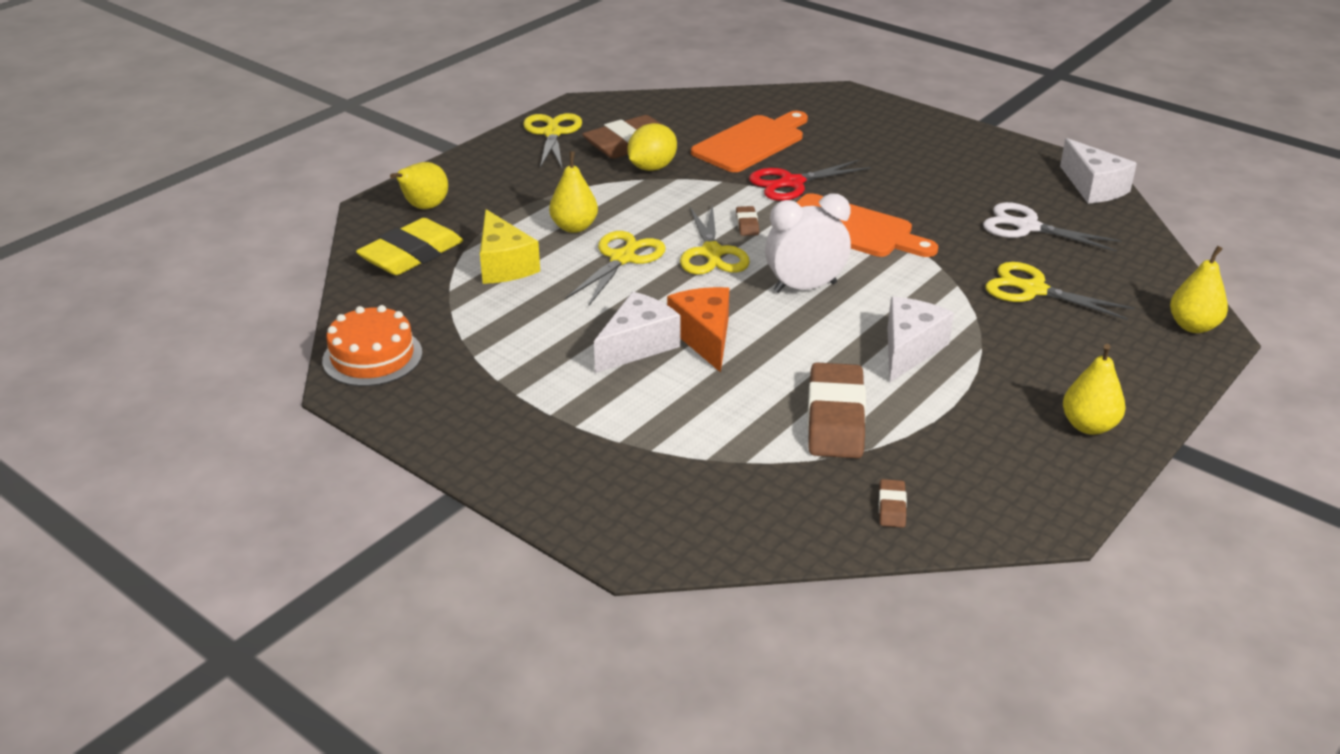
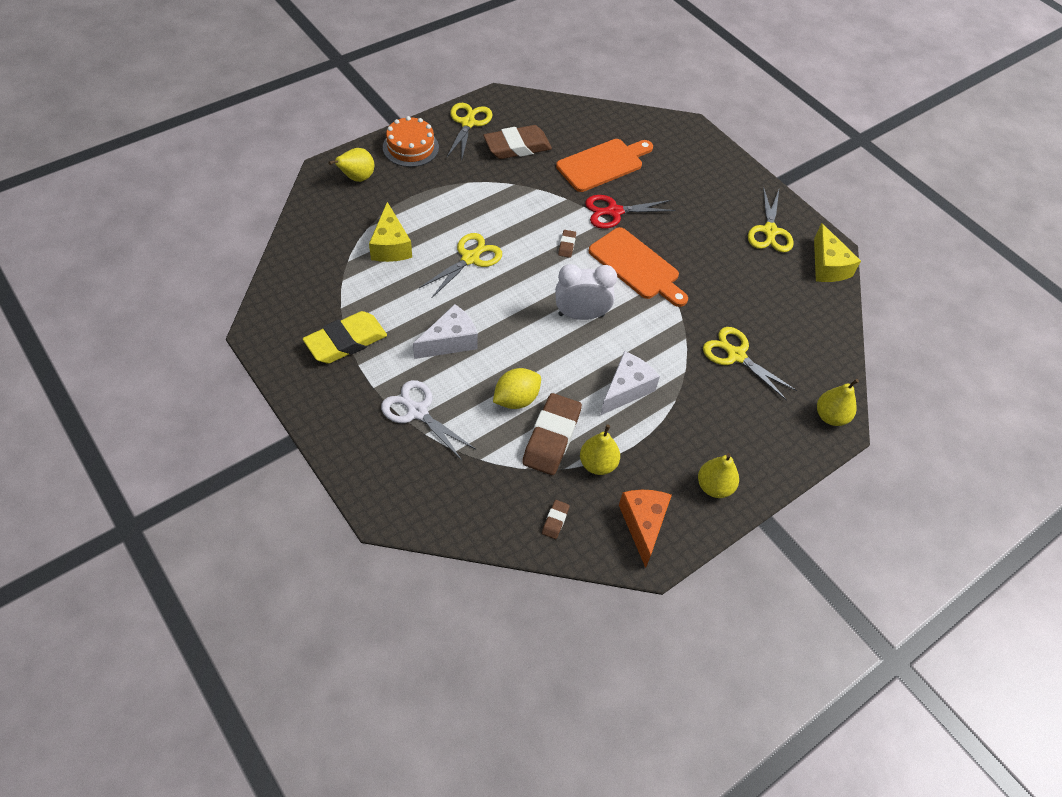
camera: 10 degrees right, 20 degrees up
orange cake [322,305,422,386] -> orange cake moved to [383,116,439,167]
yellow eraser [356,218,463,275] -> yellow eraser moved to [303,311,387,363]
yellow pear [549,151,598,233] -> yellow pear moved to [580,424,620,475]
yellow lemon [627,123,677,171] -> yellow lemon moved to [493,368,541,409]
orange cheese [667,287,729,373] -> orange cheese moved to [619,490,672,568]
yellow scissors [680,204,750,275] -> yellow scissors moved to [748,187,794,252]
white scissors [983,202,1121,251] -> white scissors moved to [381,380,475,460]
white cheese [1060,138,1137,204] -> yellow cheese [814,223,861,282]

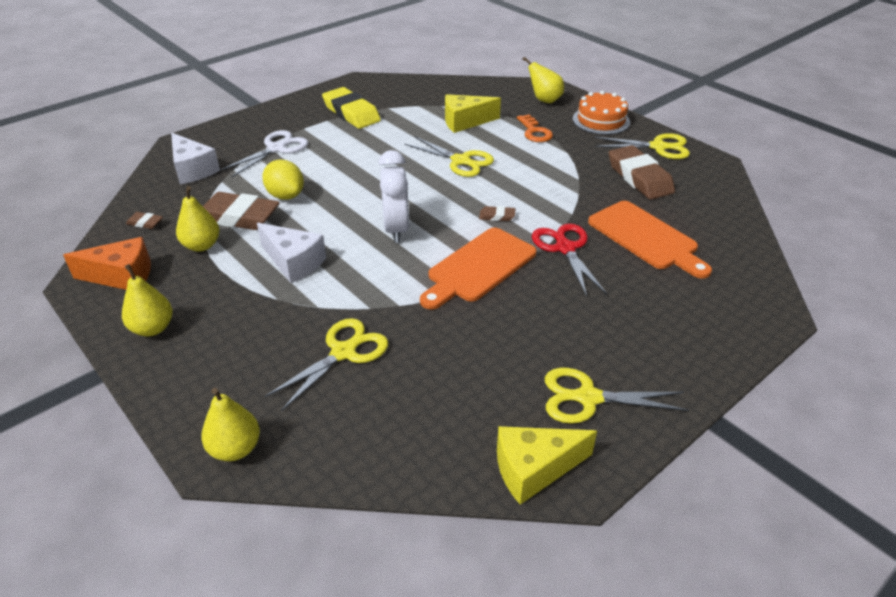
camera: 90 degrees right, 15 degrees down
white cheese [413,304,478,359] -> white cheese moved to [171,133,220,184]
none -> orange key [517,114,553,142]

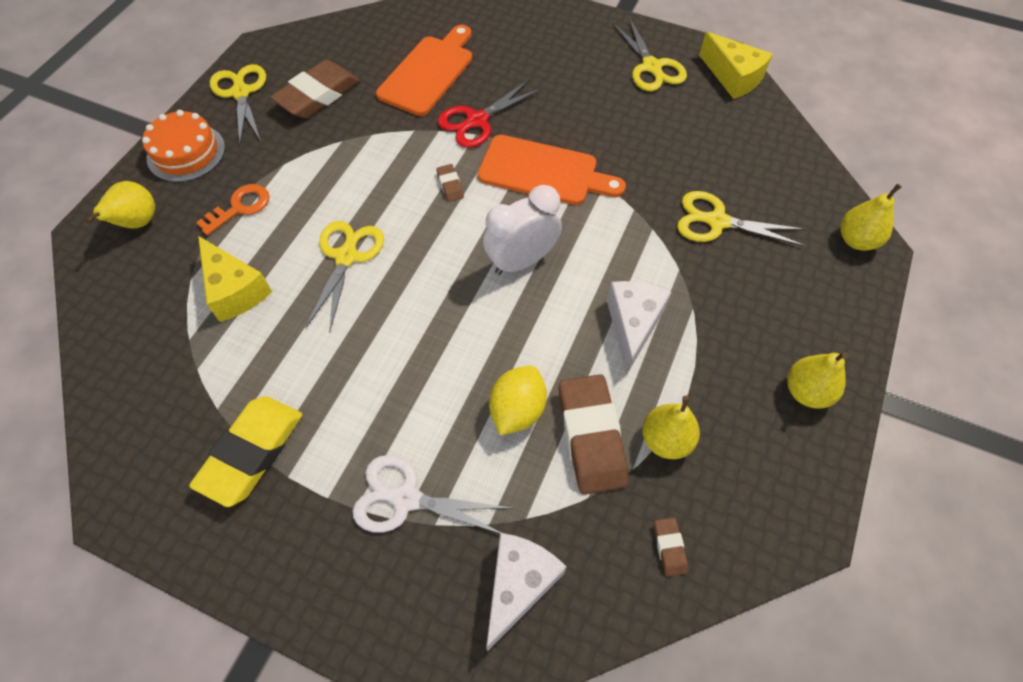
camera: 115 degrees left, 20 degrees up
orange cheese [63,237,151,290] -> none

